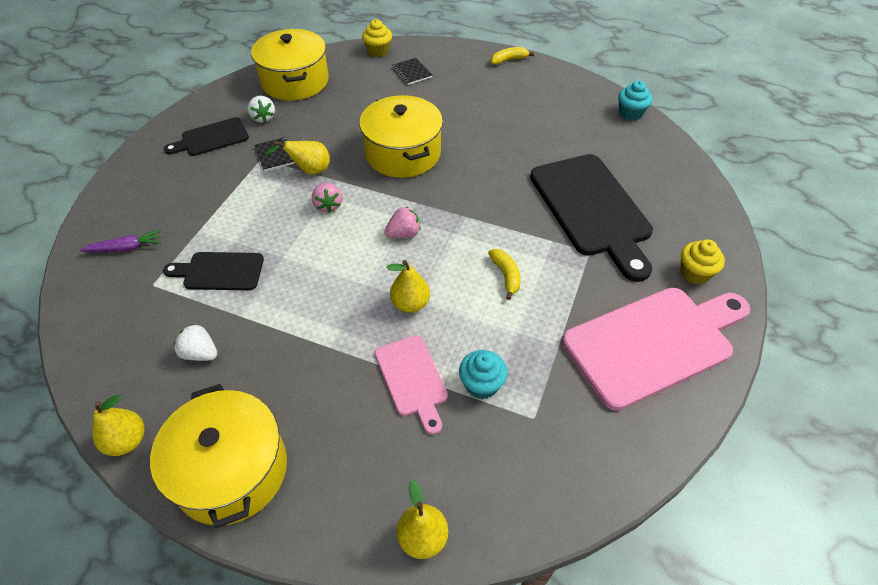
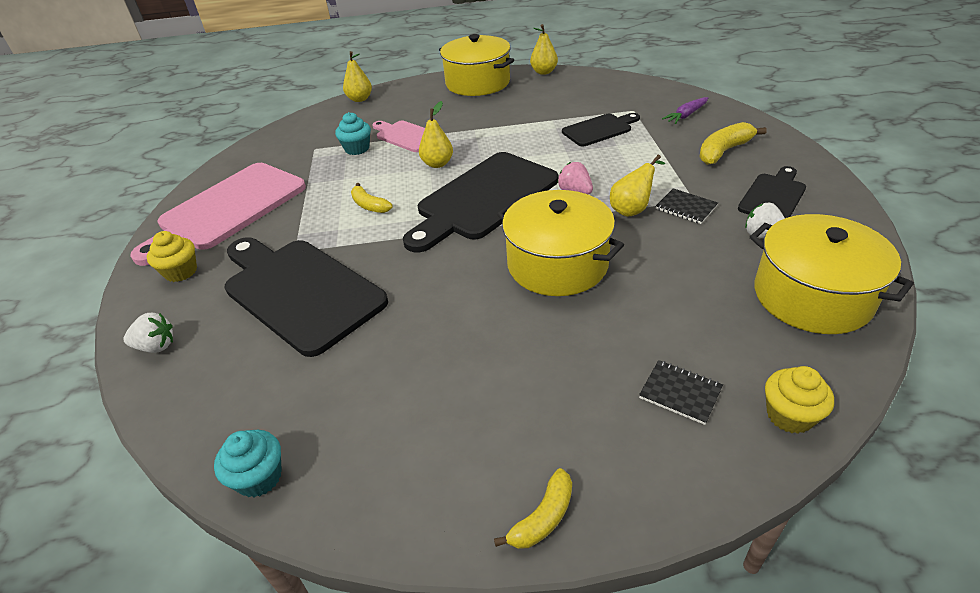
camera: 155 degrees right, 10 degrees down
white strawberry [174,324,218,361] -> white strawberry moved to [124,313,173,353]
pink strawberry [384,207,421,238] -> black cutting board [403,152,559,253]
none -> yellow banana [699,122,767,165]

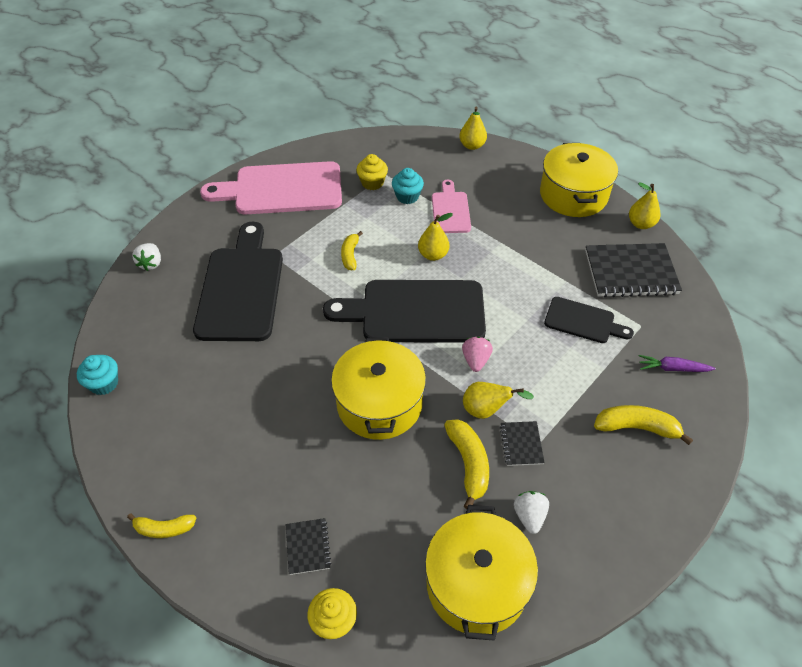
camera: 45 degrees right, 10 degrees up
white strawberry [124,313,173,353] -> white strawberry turned 45 degrees clockwise [132,243,161,271]
yellow cupcake [147,231,197,282] -> yellow cupcake moved to [356,154,388,190]
black cutting board [738,166,806,218] -> none
none -> yellow banana [444,419,489,509]
none -> black notebook [585,243,682,297]

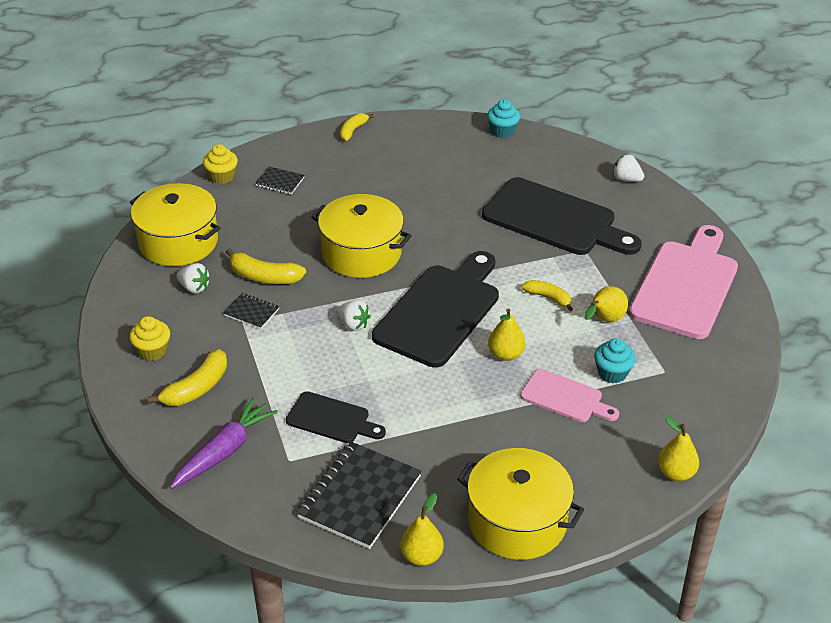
camera: 120 degrees right, 10 degrees down
yellow cupcake [356,154,388,190] -> yellow cupcake moved to [129,316,170,361]
pink strawberry [462,337,493,372] -> white strawberry [336,300,371,331]
yellow pear [463,382,534,419] -> yellow pear moved to [585,286,628,322]
black cutting board [544,297,634,343] -> black cutting board turned 120 degrees counterclockwise [286,391,386,443]
purple carrot [639,355,716,372] -> purple carrot [170,397,278,489], size x1.64

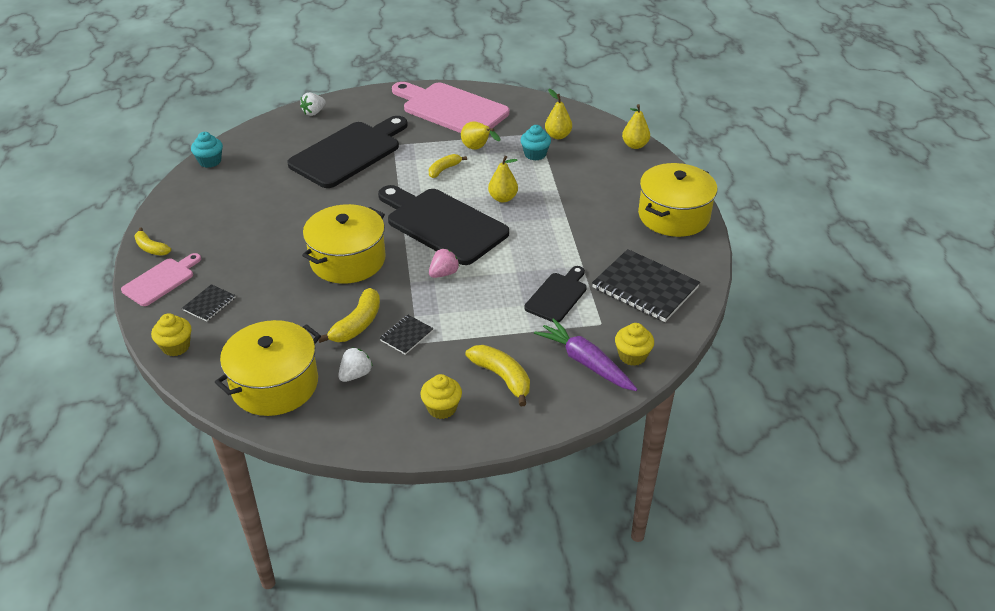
camera: 80 degrees left, 0 degrees up
white strawberry [336,300,371,331] -> pink strawberry [429,249,460,278]
yellow pear [400,493,444,566] -> yellow pear moved to [545,89,572,139]
pink cutting board [520,369,619,422] -> pink cutting board moved to [121,253,201,306]
none -> yellow cupcake [615,323,654,366]

